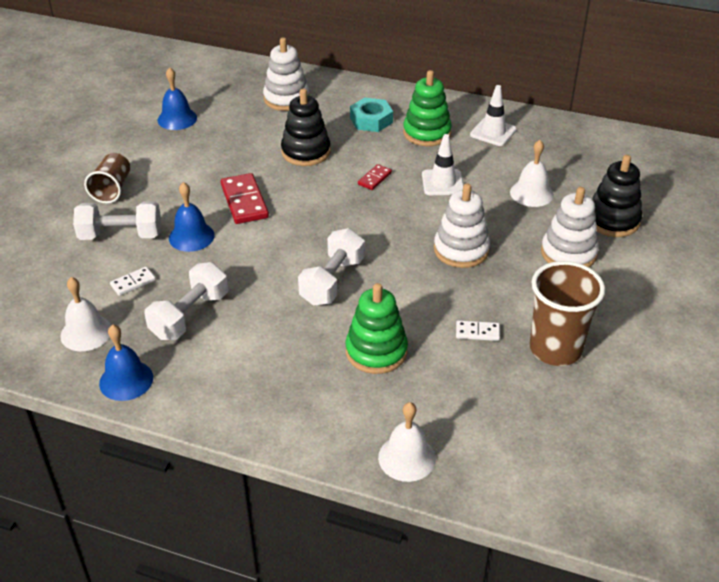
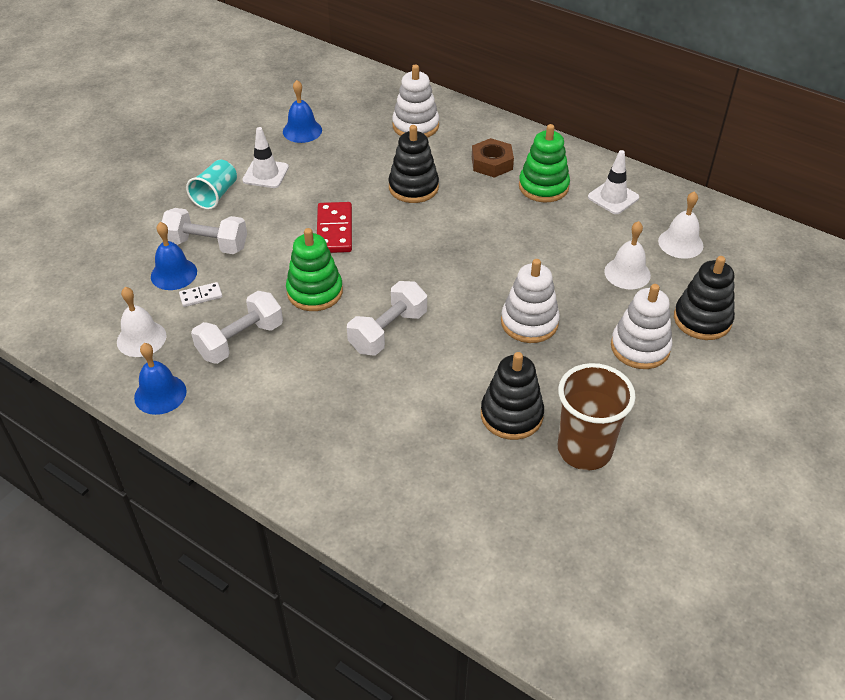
camera: 15 degrees right, 5 degrees up
brown cup [84,153,130,204] -> turquoise cup [186,160,237,210]
blue bell [169,182,215,252] -> blue bell moved to [151,222,197,290]
green stacking toy [345,283,408,374] -> green stacking toy moved to [286,228,343,311]
turquoise nut [350,98,393,132] -> brown nut [472,138,514,178]
red domino [358,164,392,190] -> none
white bell [378,402,436,482] -> white bell moved to [658,191,703,259]
white traffic cone [422,134,464,195] -> white traffic cone moved to [242,127,289,188]
white domino [456,320,500,341] -> black stacking toy [481,352,544,440]

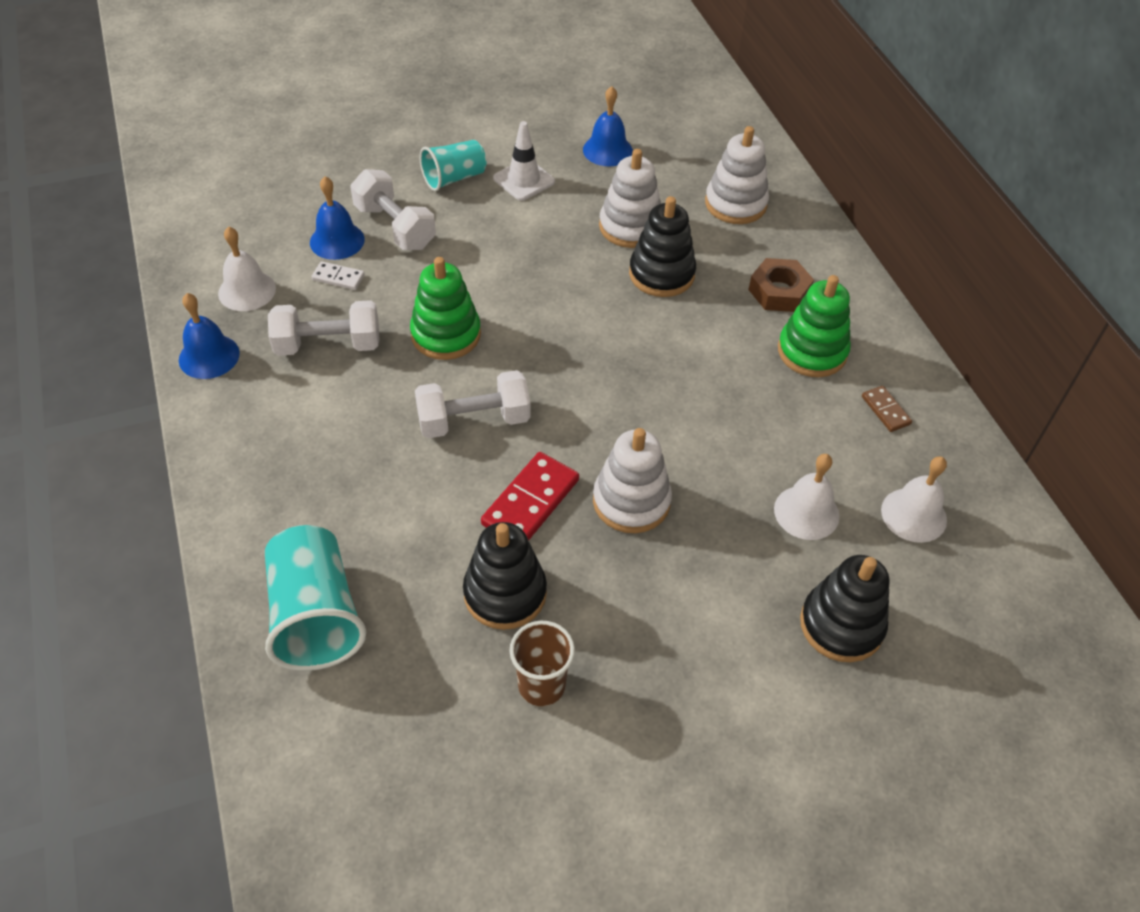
camera: 35 degrees right, 5 degrees up
red domino [317,202,352,253] -> red domino moved to [481,452,579,541]
brown cup [558,363,636,470] -> brown cup [509,621,575,706], size x0.64
white traffic cone [588,150,639,214] -> brown domino [862,386,912,432]
white stacking toy [611,284,672,369] -> white stacking toy moved to [599,149,661,248]
none -> turquoise cup [265,525,366,671]

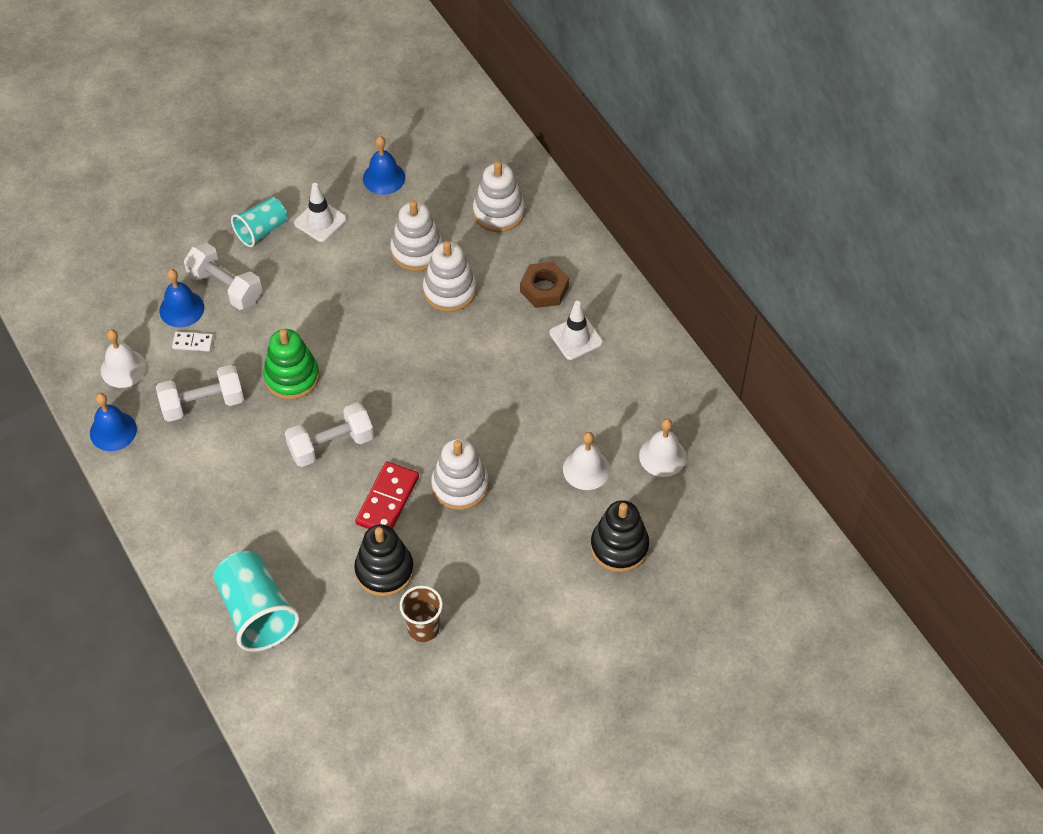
camera: 10 degrees left, 5 degrees up
black stacking toy [629,196,696,297] -> white stacking toy [423,241,476,312]
green stacking toy [778,275,851,377] -> white traffic cone [550,301,603,360]
brown domino [862,386,912,432] -> none

